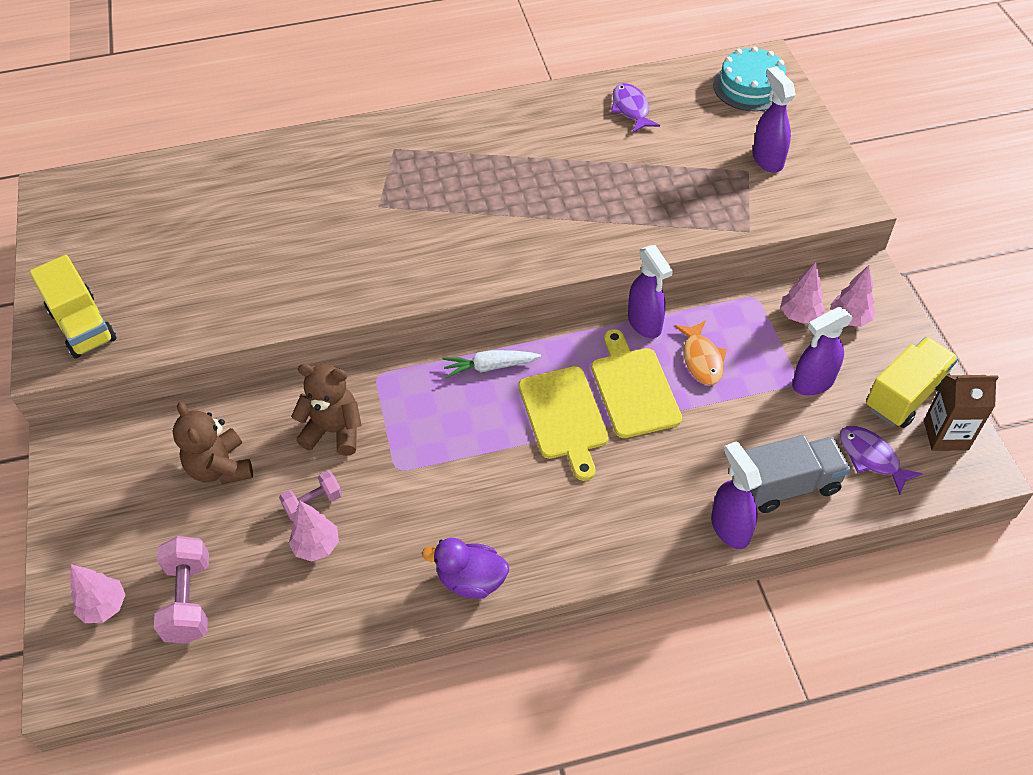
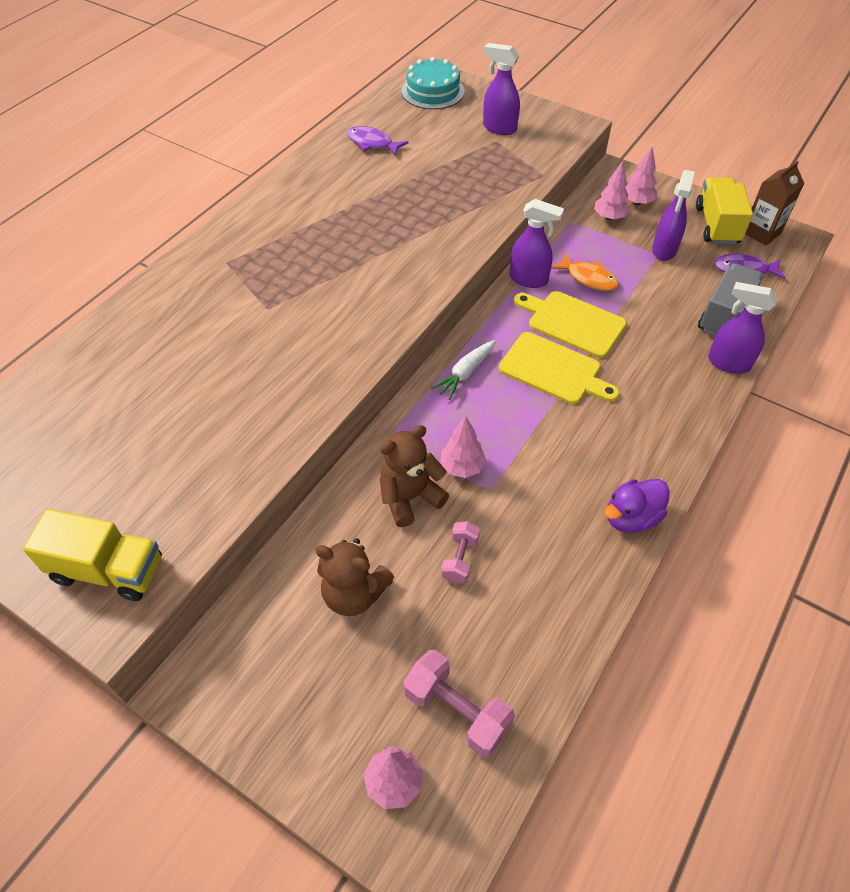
camera: 45 degrees left, 0 degrees up
pink tree [289,501,339,562] -> pink tree moved to [440,416,486,478]

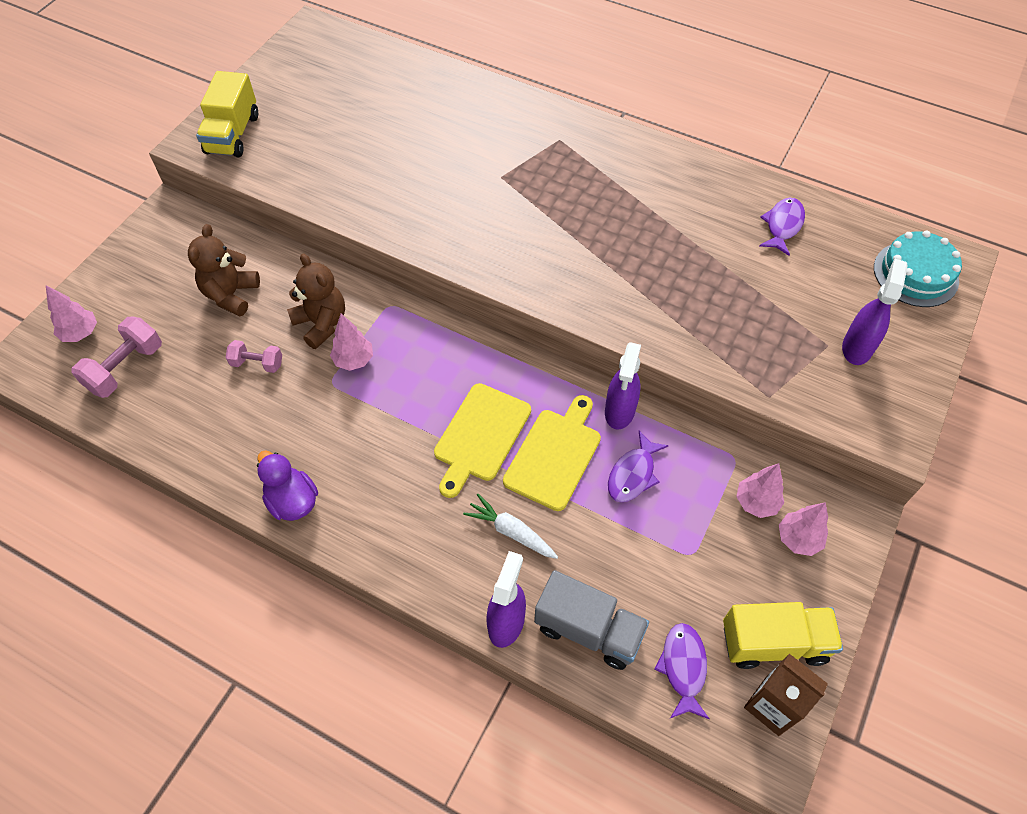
camera: 85 degrees right, 5 degrees up
white carrot [431,340,496,400] -> white carrot moved to [463,494,558,559]
orange fish [551,253,619,291] -> purple fish [608,431,669,502]
purple spray bottle [652,170,695,261] -> none

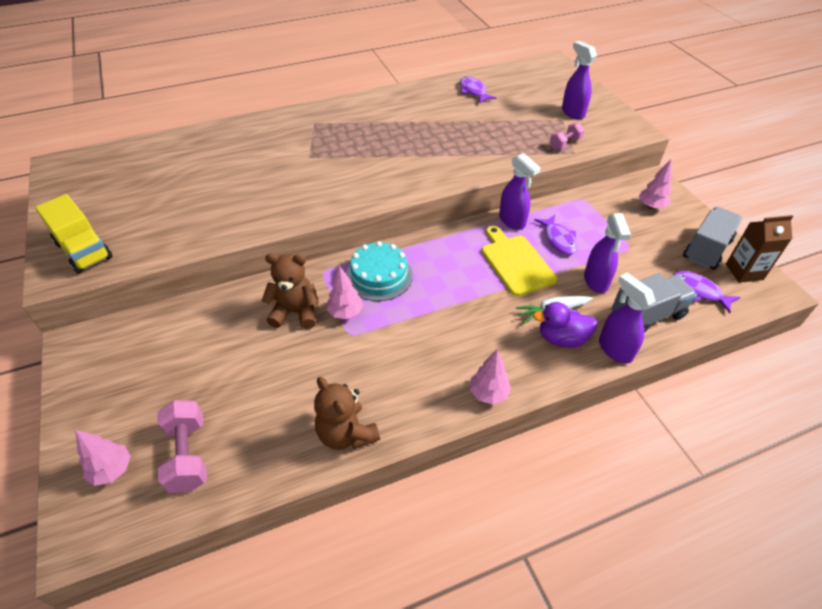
camera: 50 degrees left, 10 degrees down
brown teddy bear [188,224,260,317] -> brown teddy bear moved to [314,377,380,450]
pink dumbbell [225,340,282,373] -> pink dumbbell moved to [550,123,584,150]
purple duck [257,450,318,521] -> purple duck moved to [533,302,598,348]
yellow cutting board [434,383,531,498] -> none
yellow truck [723,602,843,669] -> grey truck [683,207,742,270]
pink tree [736,463,784,518] -> pink tree moved to [470,349,511,405]
turquoise cake [874,231,962,307] -> turquoise cake moved to [346,241,413,301]
none -> purple spray bottle [584,213,631,293]

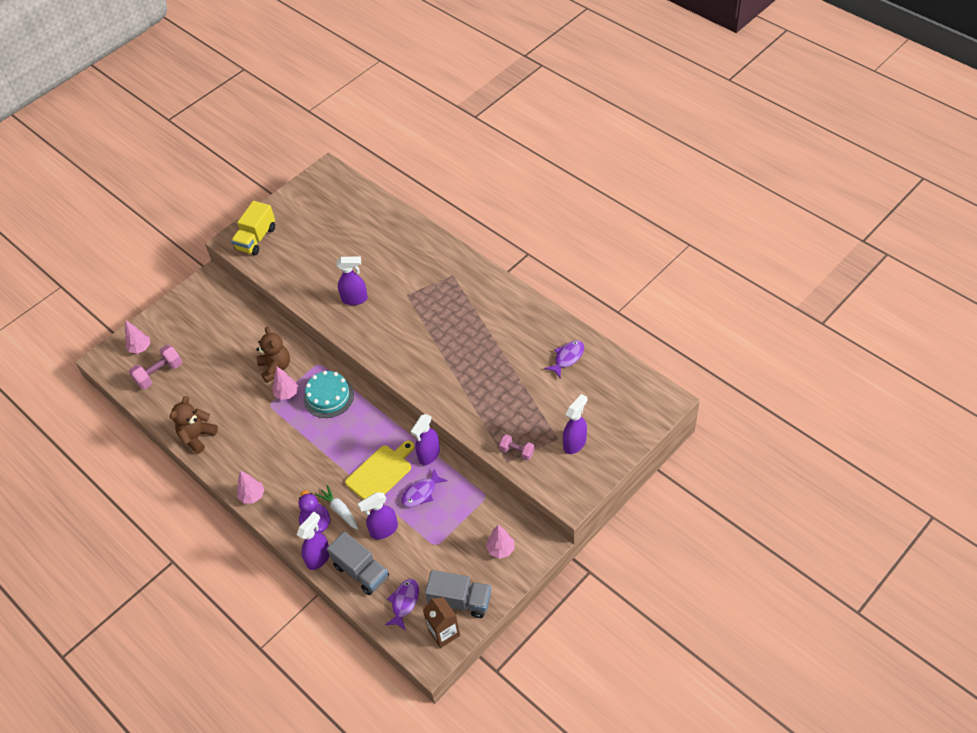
camera: 70 degrees right, 5 degrees up
none -> purple spray bottle [336,257,368,305]

